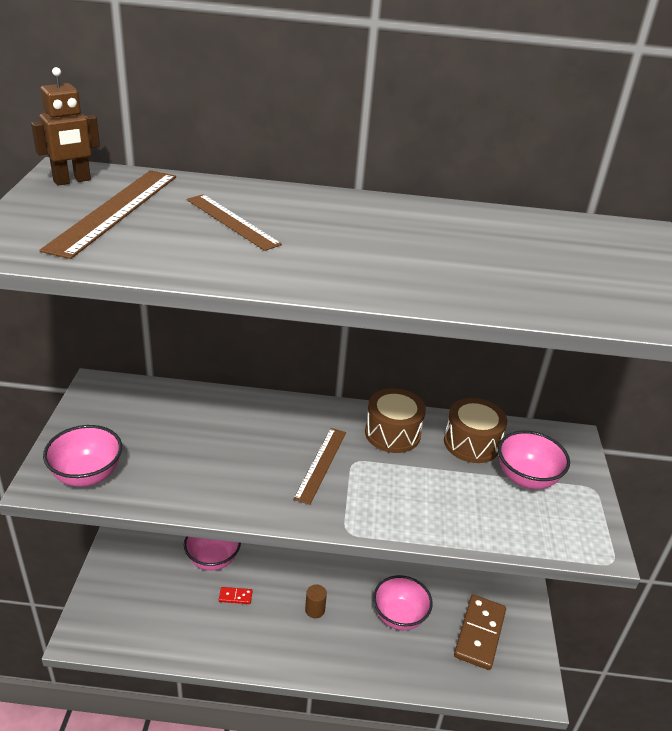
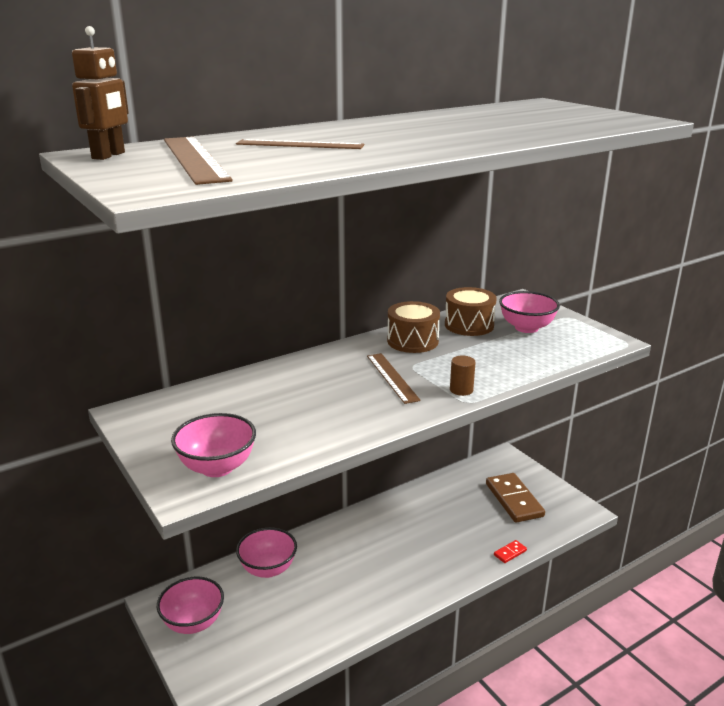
camera: 35 degrees left, 10 degrees down
red domino [219,587,253,604] -> red domino moved to [494,540,527,563]
brown cylinder [305,584,327,618] -> brown cylinder moved to [450,355,476,396]
pink bowl [373,575,433,630] -> pink bowl moved to [157,577,224,634]

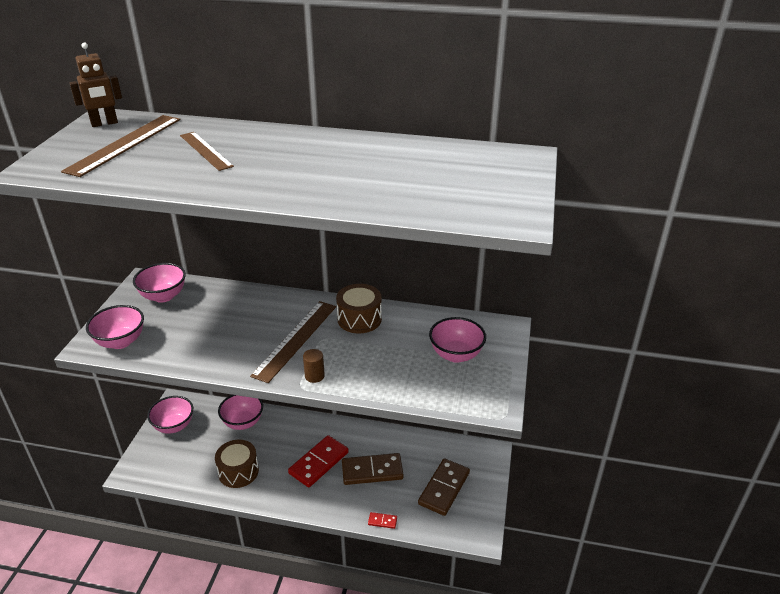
camera: 45 degrees right, 10 degrees up
brown ruler [367,353,421,404] -> brown ruler [250,301,336,383], size x1.52
brown drum [445,287,497,336] -> brown drum moved to [215,439,259,488]
none -> pink bowl [133,263,186,303]
none -> red domino [288,435,349,487]
none -> brown domino [342,453,404,485]

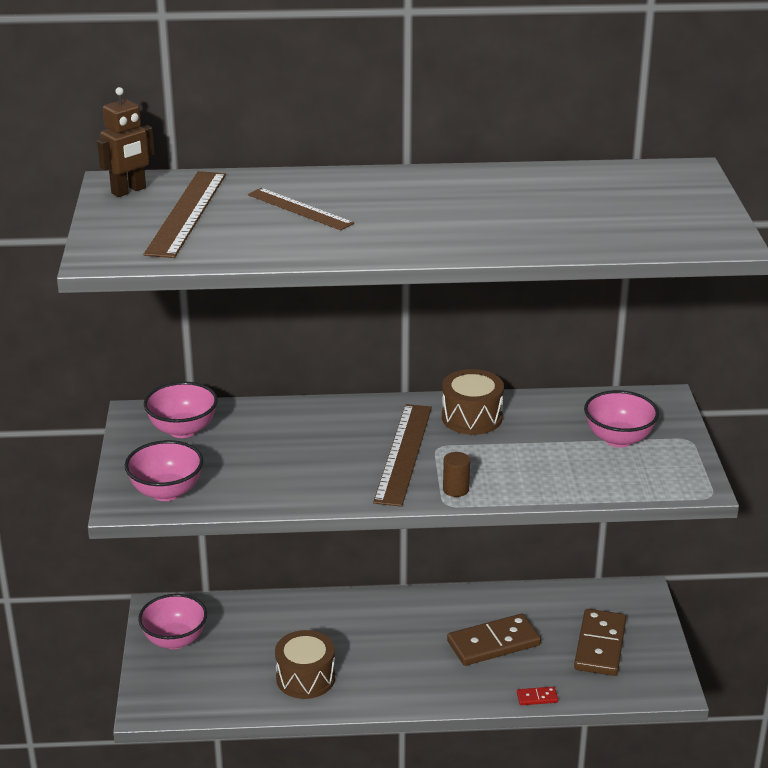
camera: 15 degrees left, 5 degrees down
pink bowl [218,395,263,430] -> none
red domino [288,435,349,487] -> none

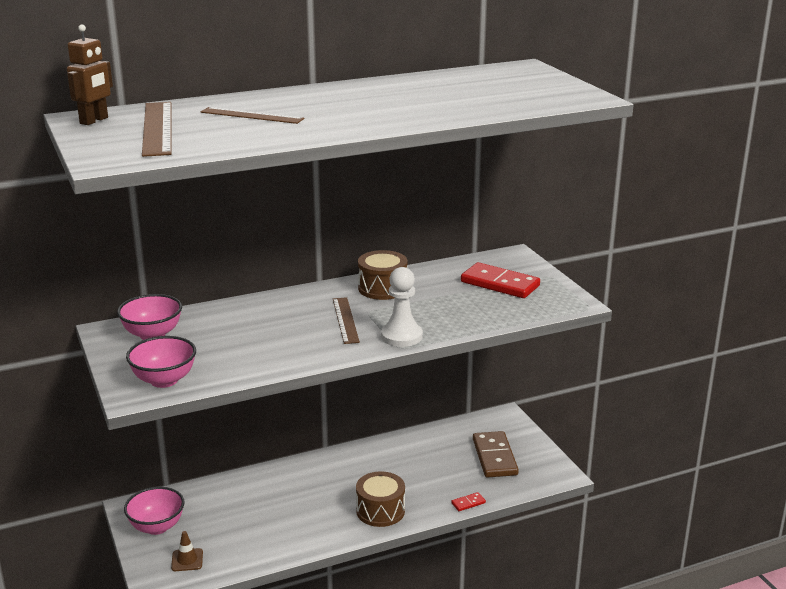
camera: 20 degrees left, 5 degrees down
brown drum [275,630,335,699] -> brown drum moved to [356,471,405,527]
brown ruler [373,404,432,507] -> brown ruler [333,297,360,344], size x0.66
brown cylinder [443,452,470,497] -> white pawn [381,267,423,347]
brown domino [447,614,541,666] -> none
pink bowl [584,390,659,448] -> red domino [461,262,540,298]
none -> brown traffic cone [171,531,203,571]

